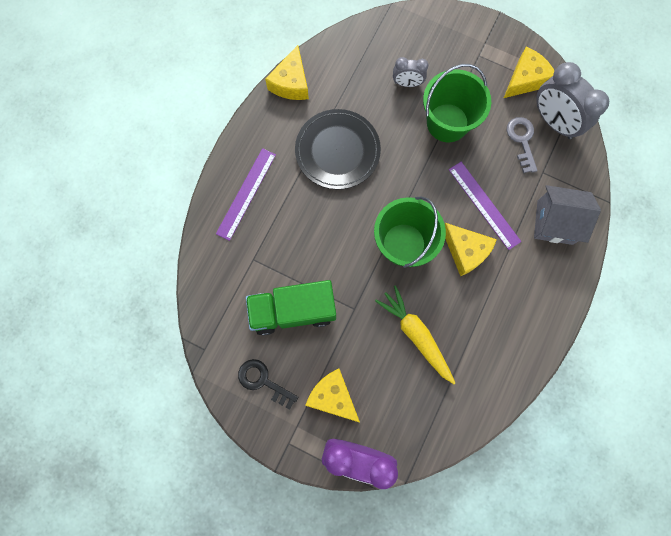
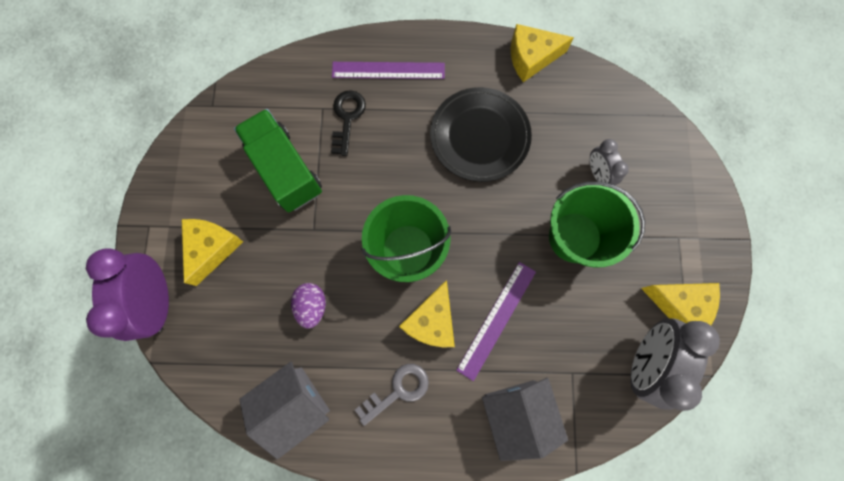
camera: 65 degrees right, 0 degrees up
black key [238,359,299,410] -> black key moved to [331,90,366,156]
yellow carrot [375,285,455,384] -> purple egg [291,283,326,329]
grey key [507,117,537,173] -> grey key moved to [355,364,429,426]
none -> grey house [239,362,330,459]

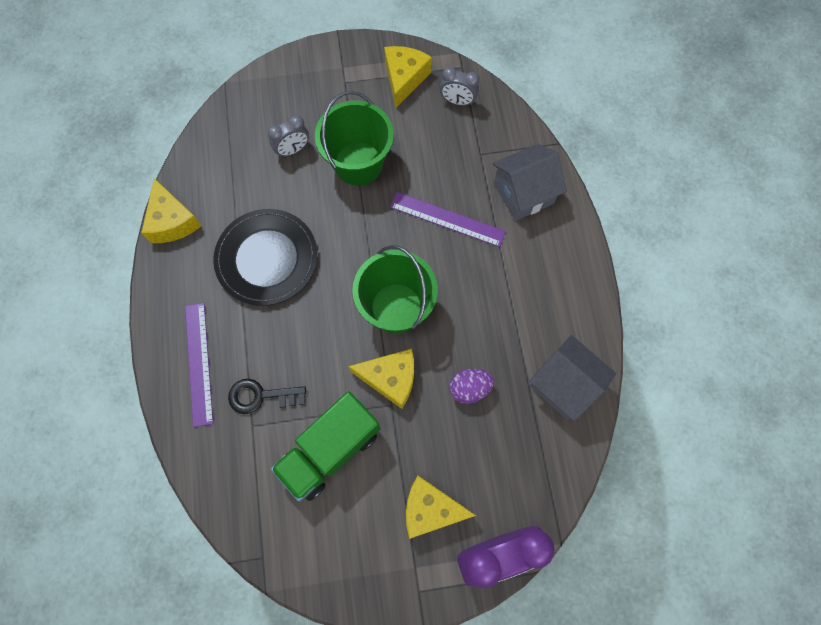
camera: 100 degrees left, 5 degrees down
grey key [355,364,429,426] -> none
yellow cheese [399,280,455,347] -> yellow cheese moved to [348,349,414,409]
grey clock [630,318,720,411] -> grey clock [440,67,479,106], size x0.54

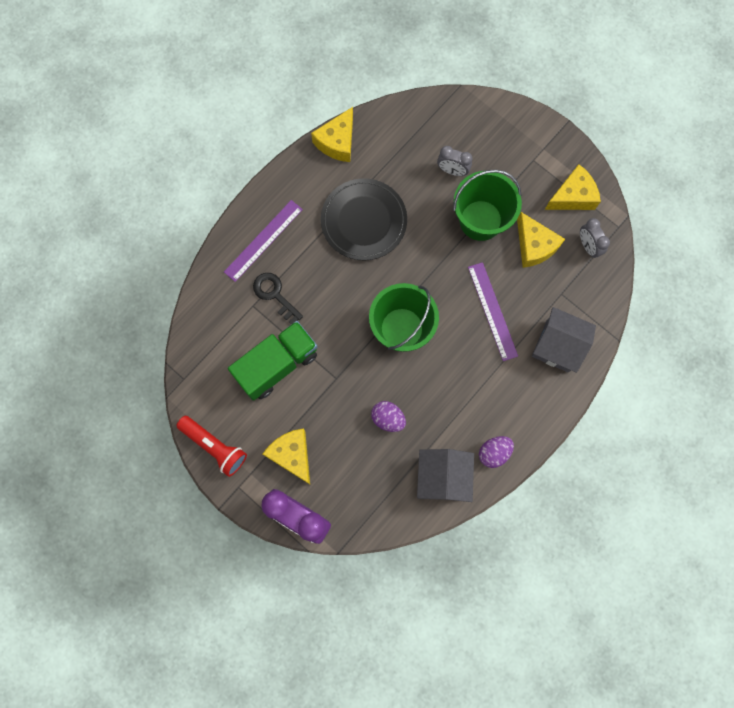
camera: 50 degrees right, 5 degrees up
green truck [271,392,380,501] -> green truck turned 135 degrees clockwise [228,321,317,401]
yellow cheese [348,349,414,409] -> yellow cheese moved to [517,212,565,268]
none -> red flashlight [176,416,247,477]
none -> purple egg [479,436,514,468]

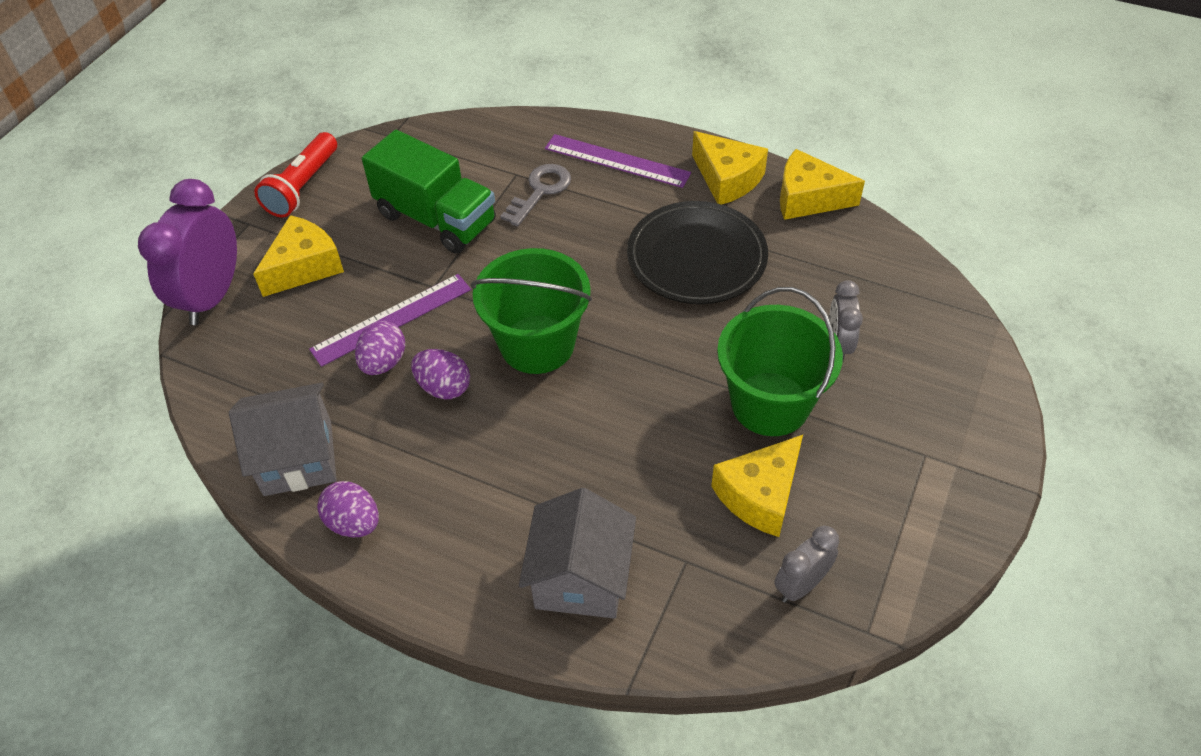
camera: 75 degrees right, 25 degrees down
black key [253,273,303,324] -> grey key [500,164,571,227]
purple ruler [468,262,518,361] -> purple ruler moved to [309,274,471,367]
yellow cheese [545,164,601,210] -> yellow cheese moved to [692,131,768,205]
none -> purple egg [411,349,470,399]

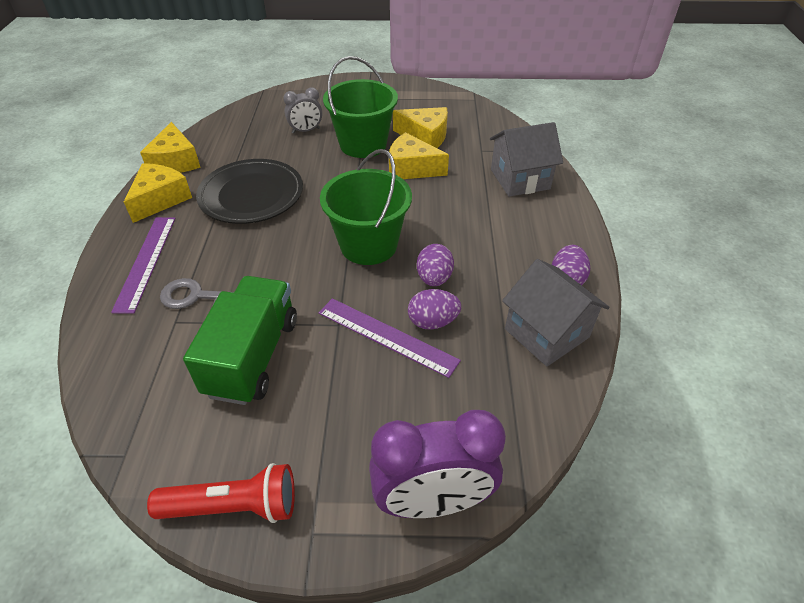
camera: 115 degrees left, 5 degrees down
yellow cheese [253,215,344,297] -> yellow cheese moved to [389,132,449,179]
grey clock [774,525,839,603] -> none

